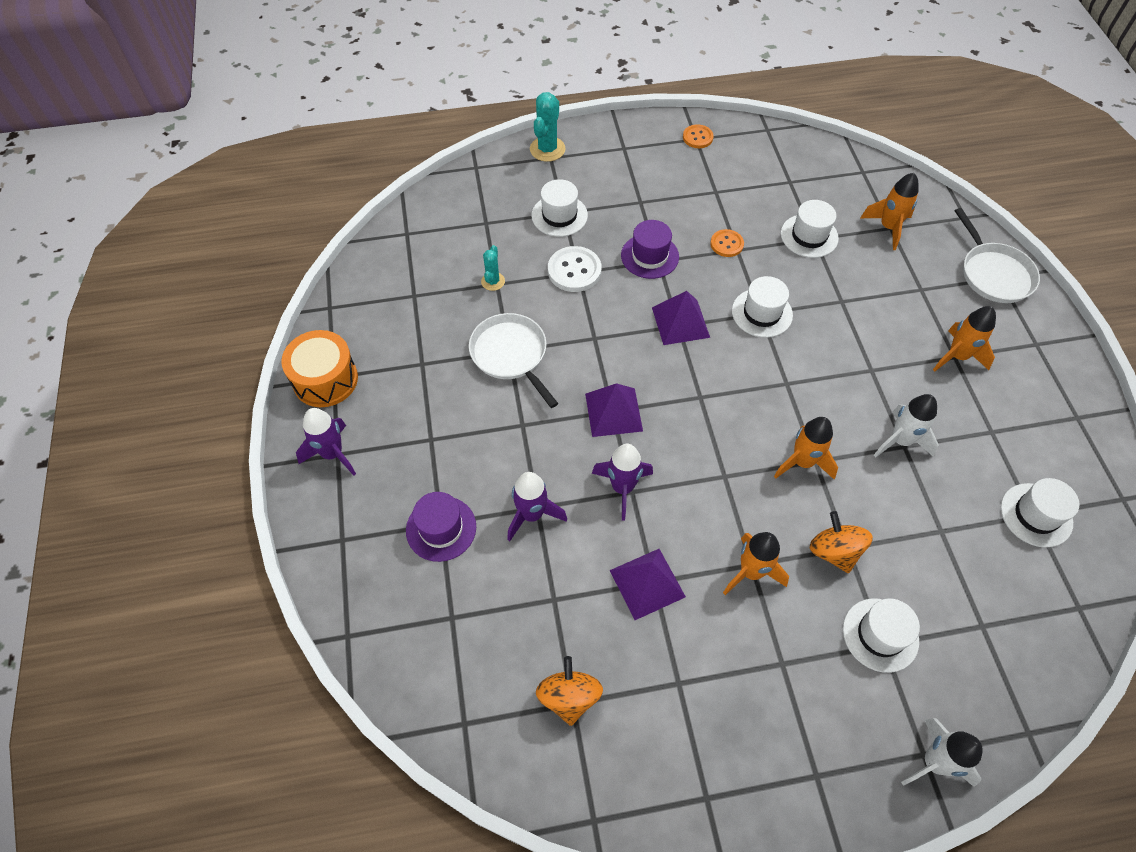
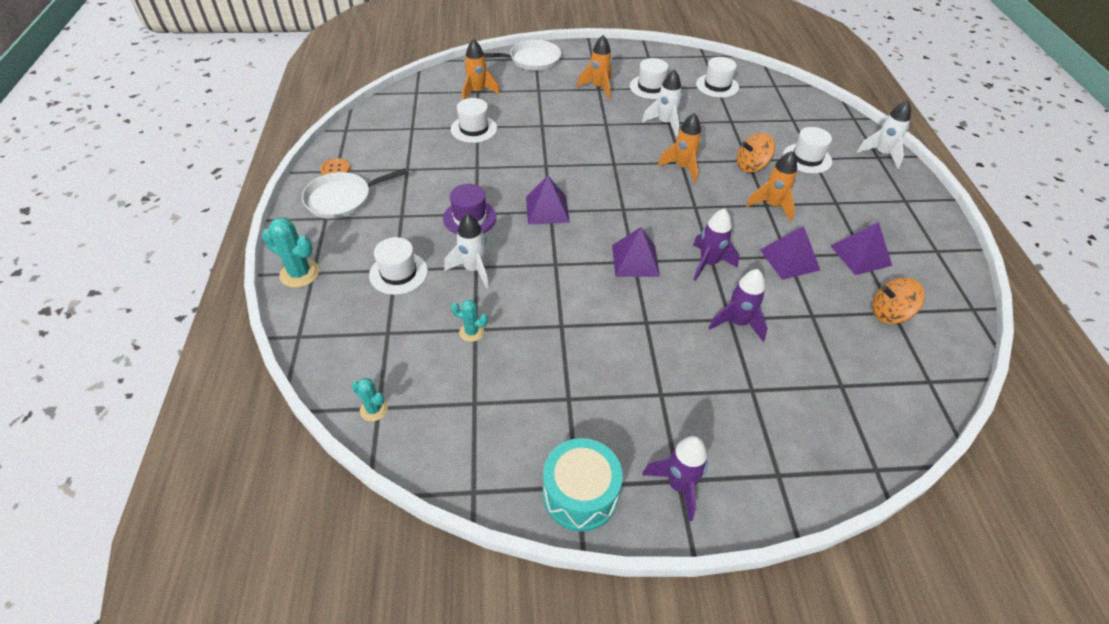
camera: 85 degrees left, 10 degrees down
orange drum [281,330,358,407] -> turquoise drum [543,438,623,532]
purple hat [406,492,476,562] -> none
white pan [469,313,558,408] -> white pan moved to [302,168,408,219]
white button [548,246,602,292] -> white rocket [444,214,490,288]
orange button [710,229,744,257] -> none
white hat [732,276,793,338] -> white hat moved to [630,58,668,99]
none -> turquoise cactus [351,378,388,421]
none -> purple pyramid [830,222,892,275]

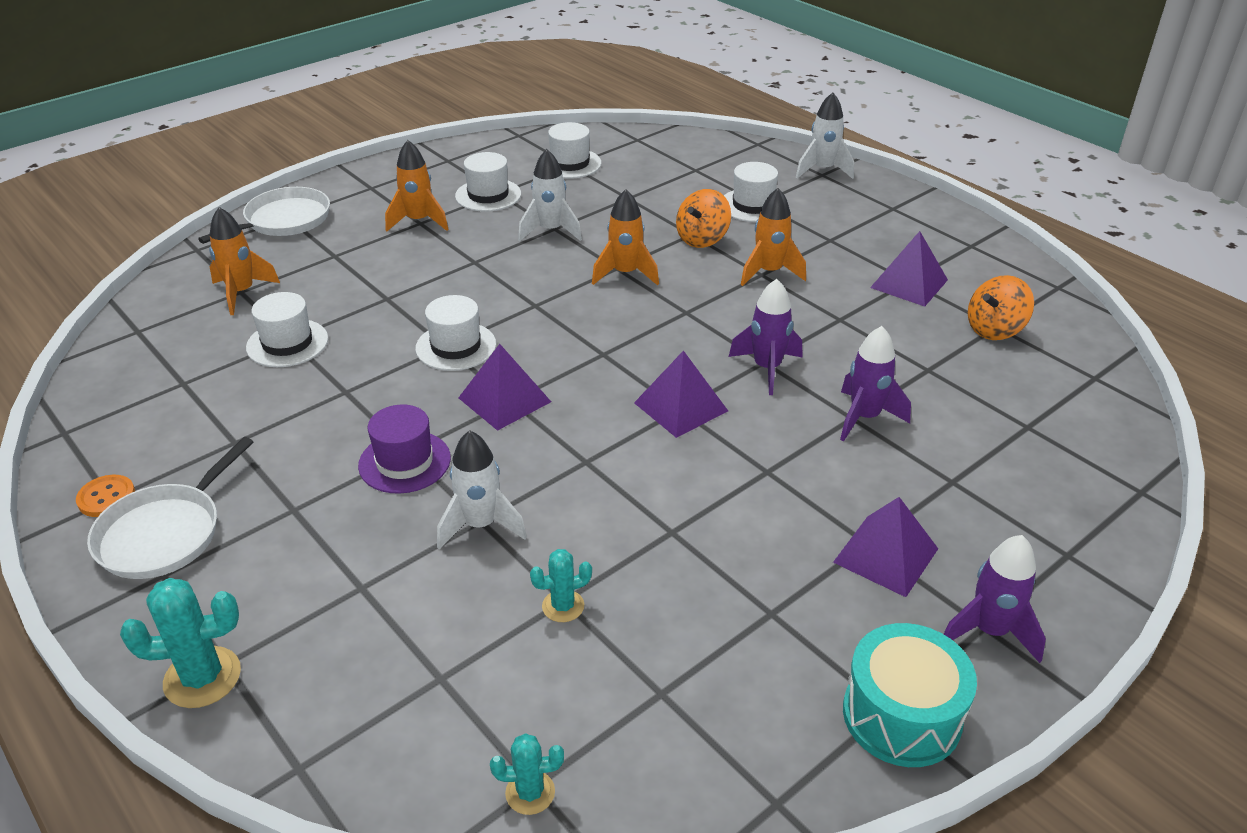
camera: 35 degrees left, 10 degrees down
white hat [369,237,428,295] -> white hat moved to [415,295,496,371]
purple pyramid [760,226,820,280] -> purple pyramid moved to [833,497,938,597]

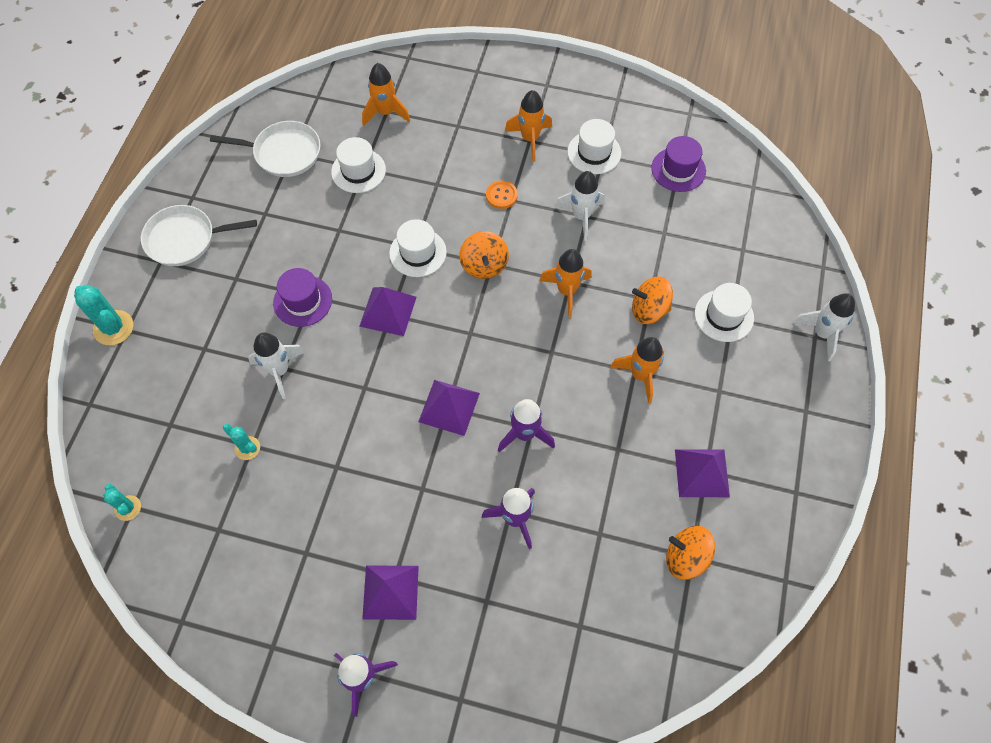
camera: 55 degrees right, 25 degrees up
orange button [76,475,135,517] -> orange button moved to [486,181,518,209]
white pan [198,187,330,244] -> white pan moved to [210,121,320,177]
white hat [548,122,601,179] -> purple hat [651,136,706,192]
turquoise drum [843,623,977,767] -> none
none -> orange spinning top [459,231,509,279]

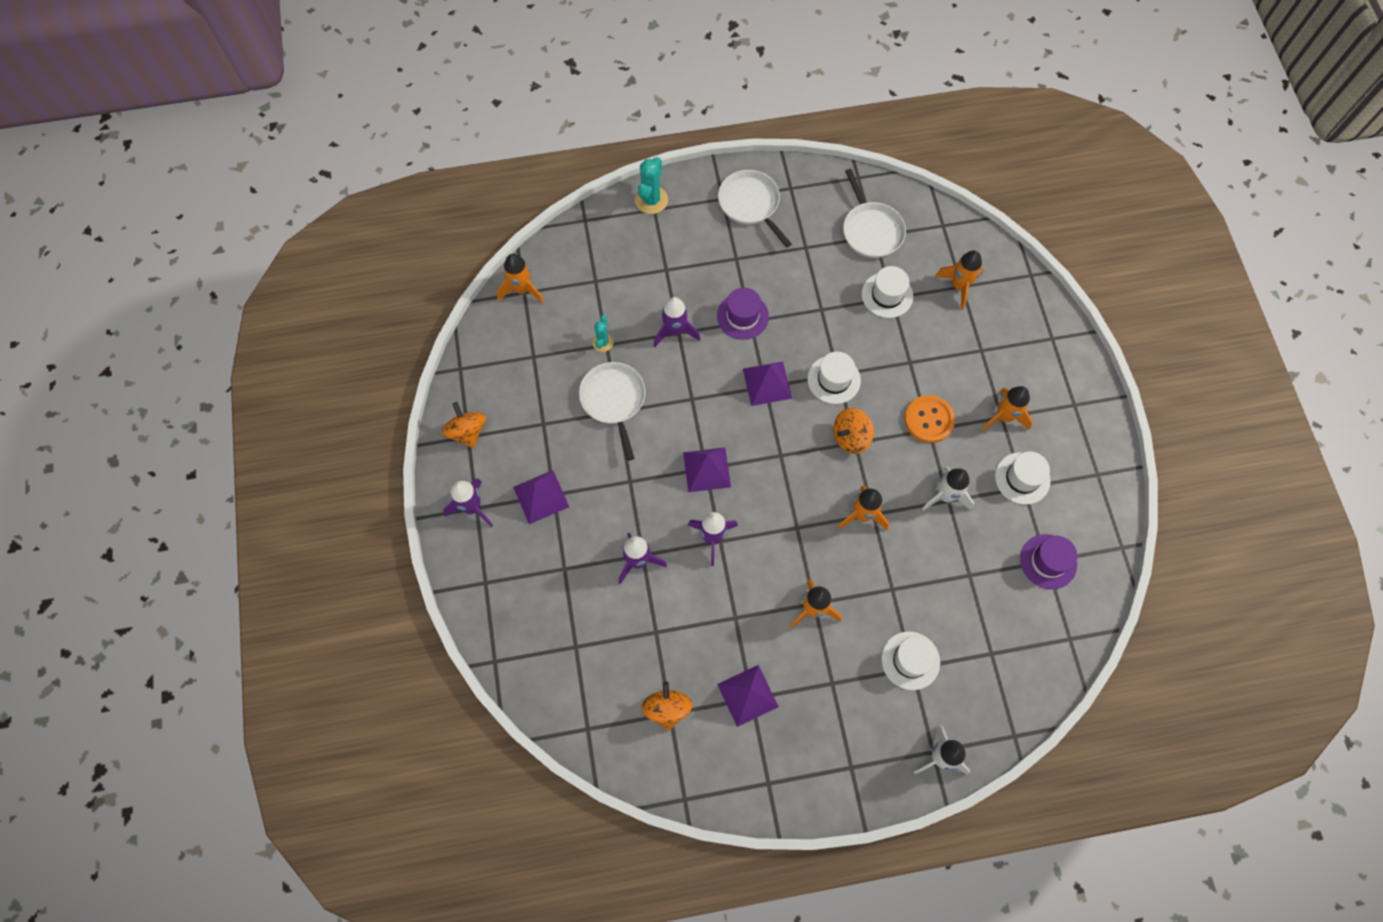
camera: 65 degrees right, 5 degrees up
turquoise cactus [103,484,141,521] -> orange rocket [497,254,544,303]
white rocket [248,333,305,399] -> purple rocket [654,297,700,347]
orange button [486,181,518,209] -> orange button [905,395,955,443], size x1.60
orange spinning top [632,276,673,324] -> orange spinning top moved to [442,402,486,448]
none -> white pan [579,362,645,461]

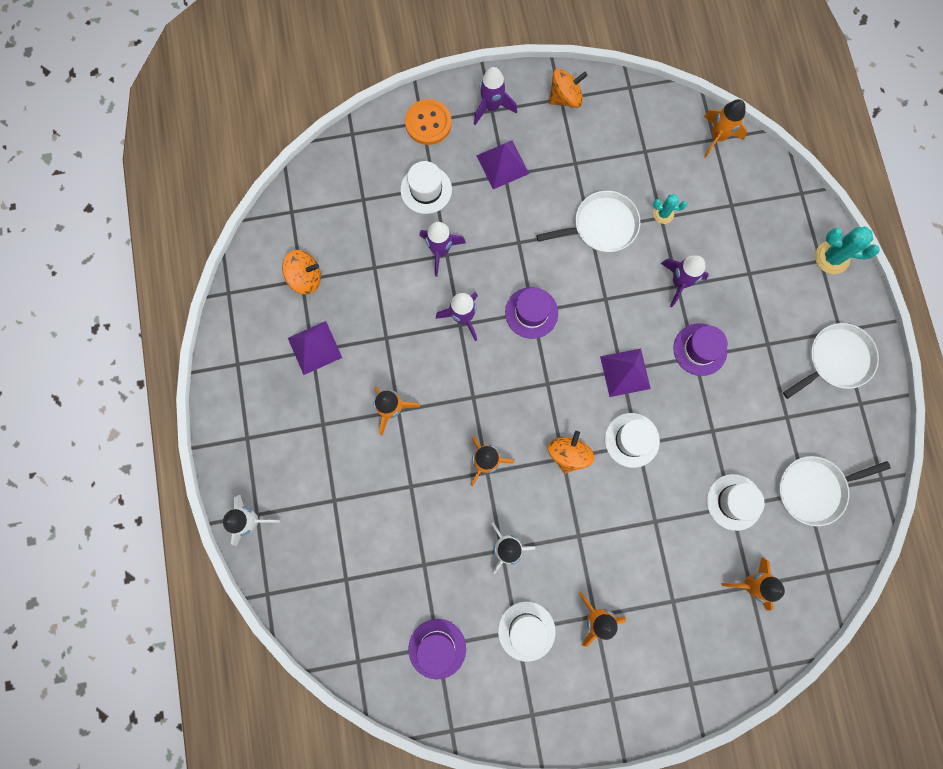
camera: 90 degrees right, 10 degrees up
purple pyramid [683,447,731,492] -> purple hat [505,287,558,339]
orange spinning top [833,408,874,454] -> orange spinning top turned 45 degrees clockwise [548,431,594,474]
white hat [882,631,940,690] -> white hat moved to [400,161,452,214]
orange button [905,395,955,443] -> orange button moved to [405,99,452,145]

